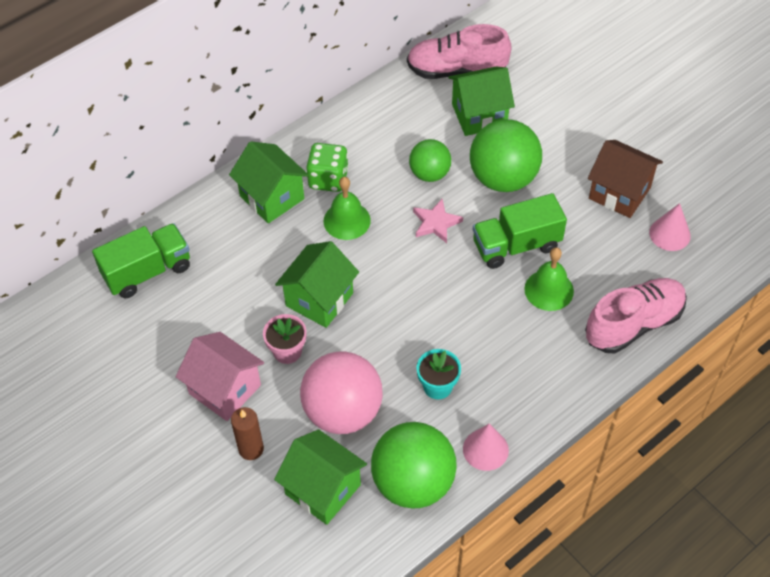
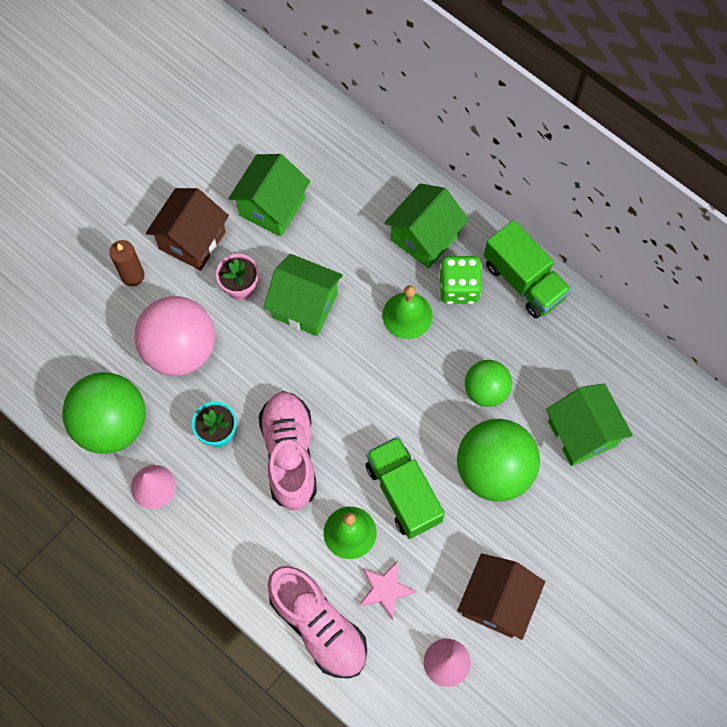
camera: 80 degrees right, 15 degrees up
green truck [92,223,190,298] -> green truck moved to [484,220,571,319]
pink house [176,332,264,421] -> brown house [146,188,229,271]
green house [274,429,367,525] -> green house moved to [228,154,310,237]
pink shoe [407,24,512,79] -> pink shoe moved to [259,391,317,511]
pink star [413,199,463,243] -> pink star moved to [359,561,417,620]

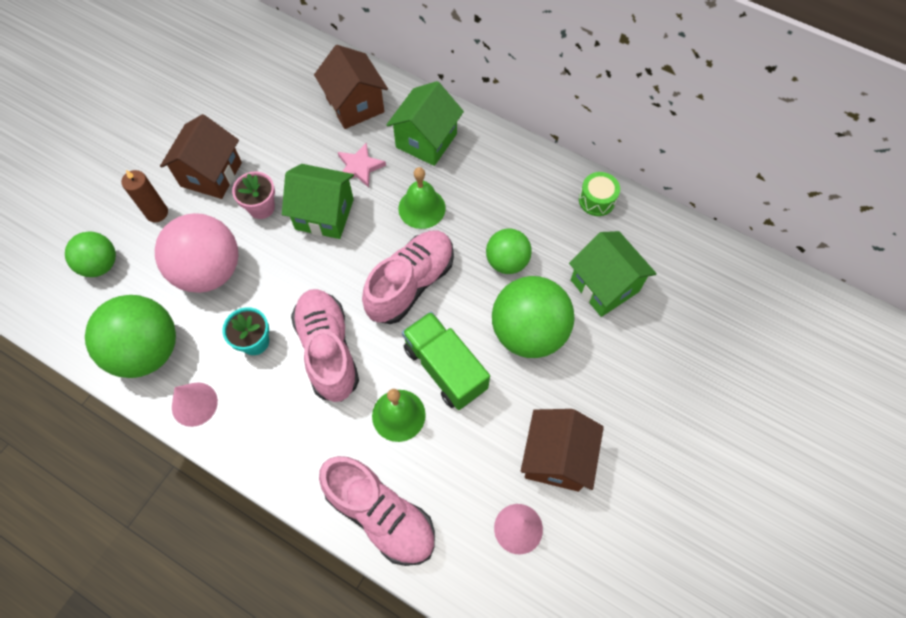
camera: 10 degrees left, 5 degrees down
green house [228,154,310,237] -> none
pink star [359,561,417,620] -> pink star moved to [338,142,386,188]
green dice [439,256,482,304] -> none
green truck [484,220,571,319] -> none
none -> green ball [65,231,116,277]
none -> brown house [314,45,388,129]
none -> pink shoe [362,231,454,324]
none -> green drum [579,172,620,216]

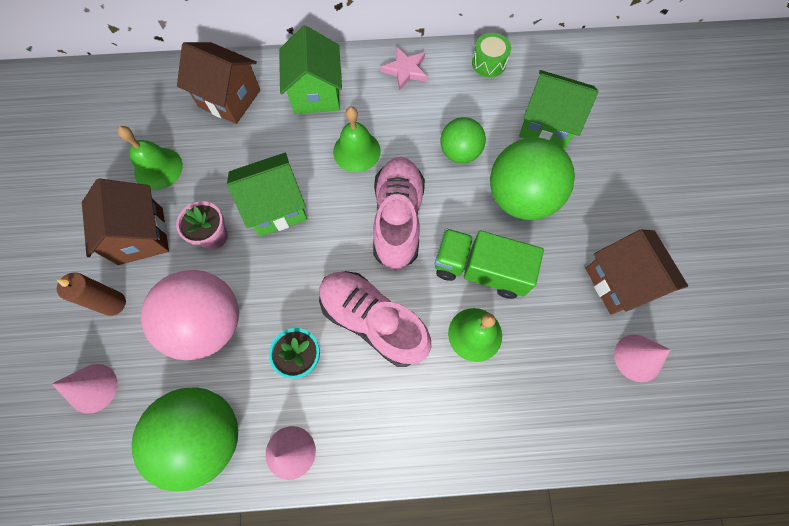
camera: 35 degrees left, 5 degrees up
green ball [65,231,116,277] -> pink cone [52,364,117,414]
pink shoe [319,456,435,566] -> none
pink star [338,142,386,188] -> pink star moved to [380,47,428,91]
none -> green bell [117,126,183,190]

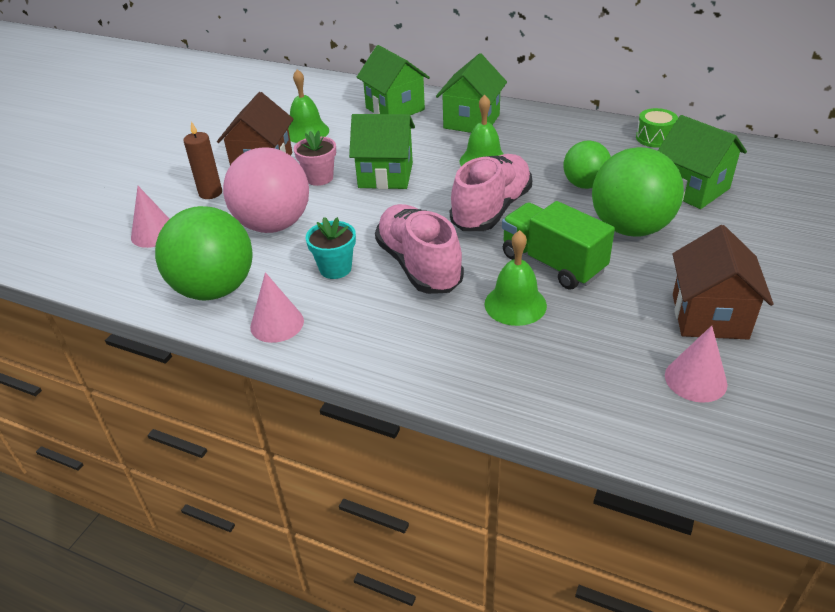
camera: 30 degrees right, 30 degrees down
brown house [177,42,260,124] -> green house [357,45,430,115]
pink star [380,47,428,91] -> none

